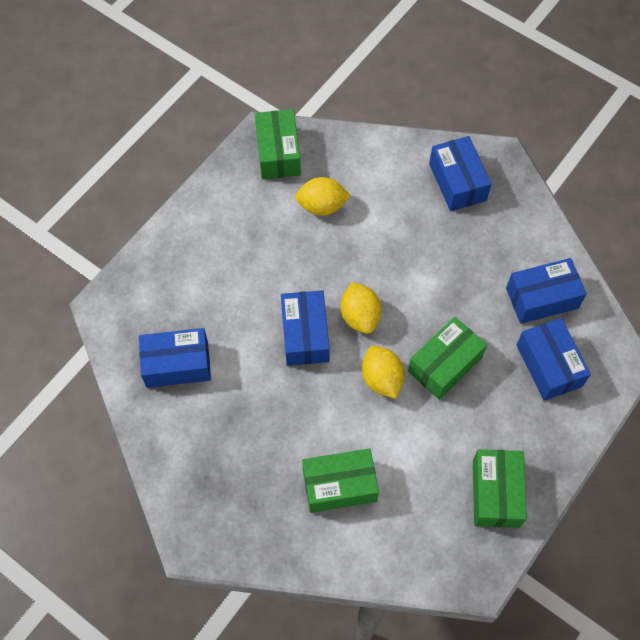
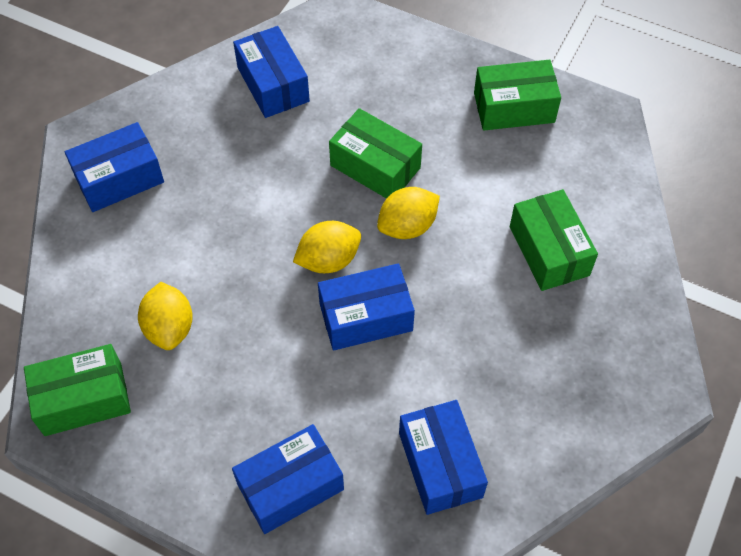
camera: 100 degrees left, 5 degrees down
blue box [516,318,591,401] -> blue box moved to [232,424,344,534]

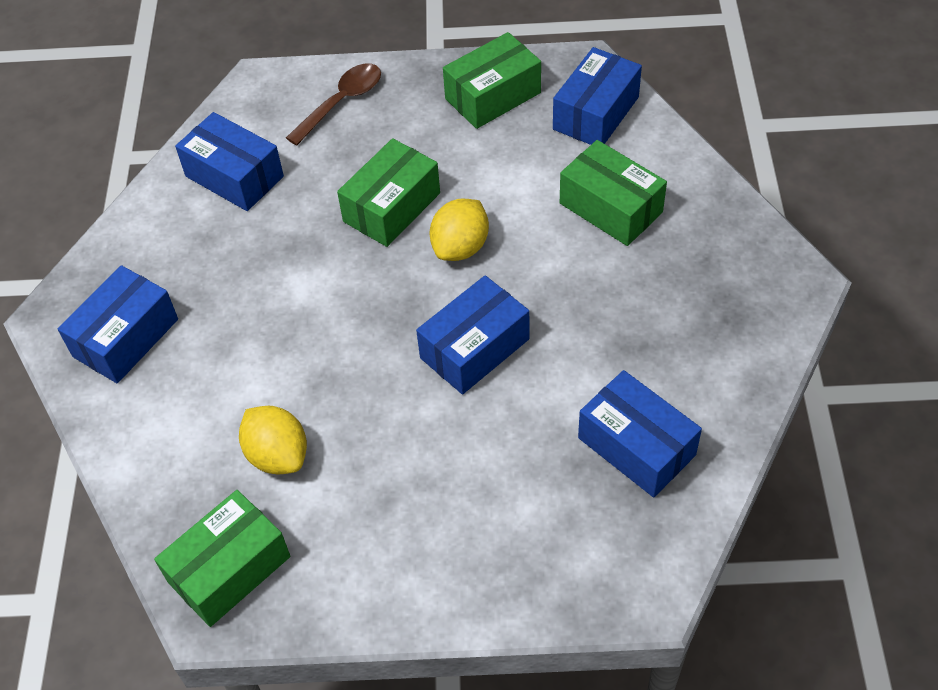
camera: 25 degrees left, 5 degrees down
blue box [232,424,344,534] -> blue box moved to [553,47,642,145]
yellow lemon [293,221,361,273] -> none
green box [329,108,422,199] -> green box turned 60 degrees counterclockwise [337,138,440,247]
none -> brown spoon [286,63,381,146]

